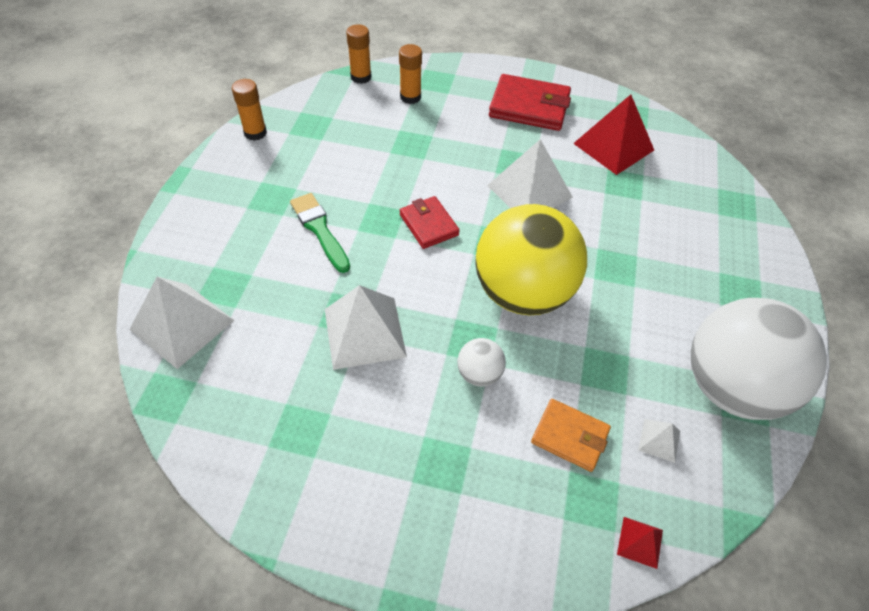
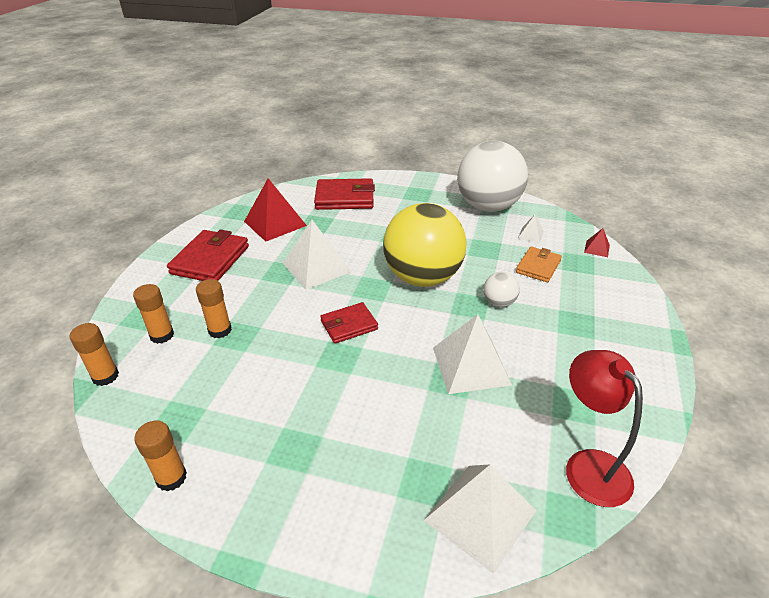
camera: 85 degrees left, 15 degrees down
green brush [290,193,350,273] -> none
none -> orange glue stick [196,279,232,339]
none -> red wallet [314,178,375,210]
none -> red lamp [566,350,643,507]

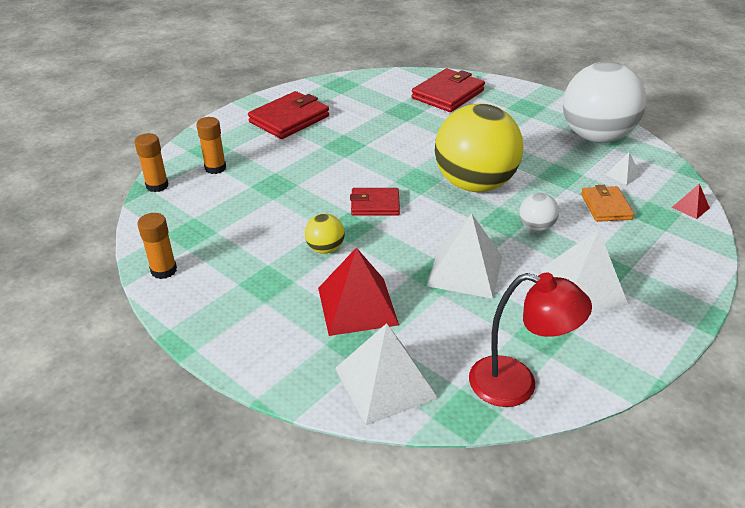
camera: 25 degrees right, 0 degrees up
orange glue stick [196,279,232,339] -> none
red pyramid [244,178,307,242] -> red pyramid moved to [318,247,399,336]
white pyramid [283,220,352,290] -> white pyramid moved to [540,229,629,311]
red wallet [314,178,375,210] -> red wallet turned 75 degrees counterclockwise [411,69,485,112]
orange wallet [516,247,562,282] -> orange wallet turned 60 degrees counterclockwise [581,185,634,222]
red lamp [566,350,643,507] -> red lamp turned 105 degrees clockwise [469,273,592,407]
none -> yellow ball [305,214,345,254]

